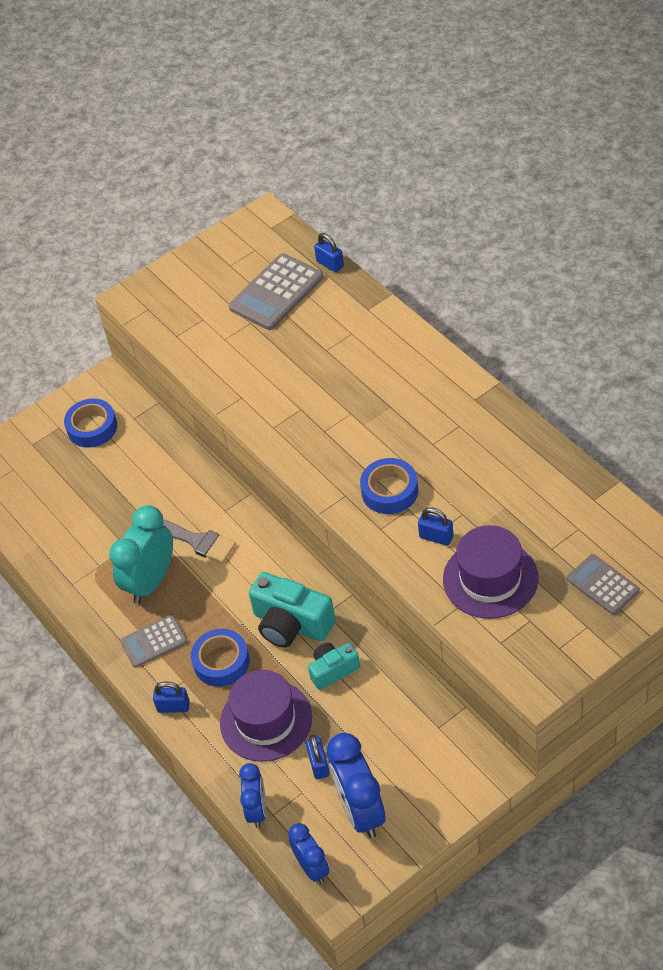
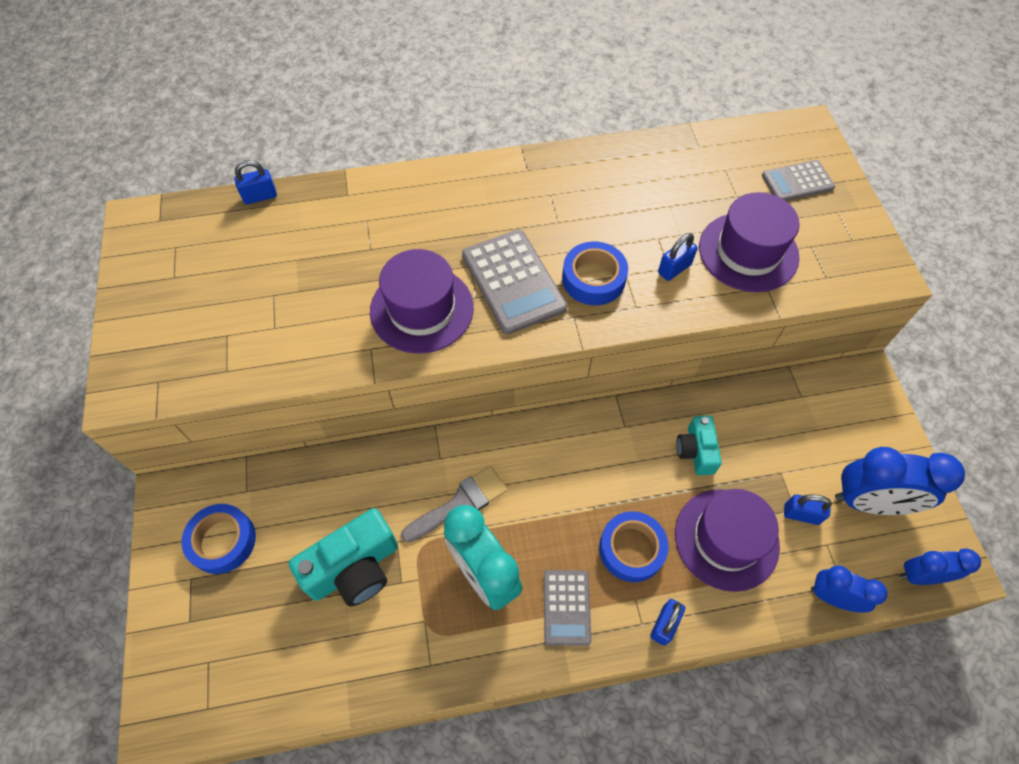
camera: 70 degrees left, 10 degrees up
grey calculator [229,253,323,330] -> grey calculator moved to [462,229,567,335]
turquoise camera [249,572,335,648] -> turquoise camera moved to [289,508,398,607]
none -> purple hat [370,249,474,354]

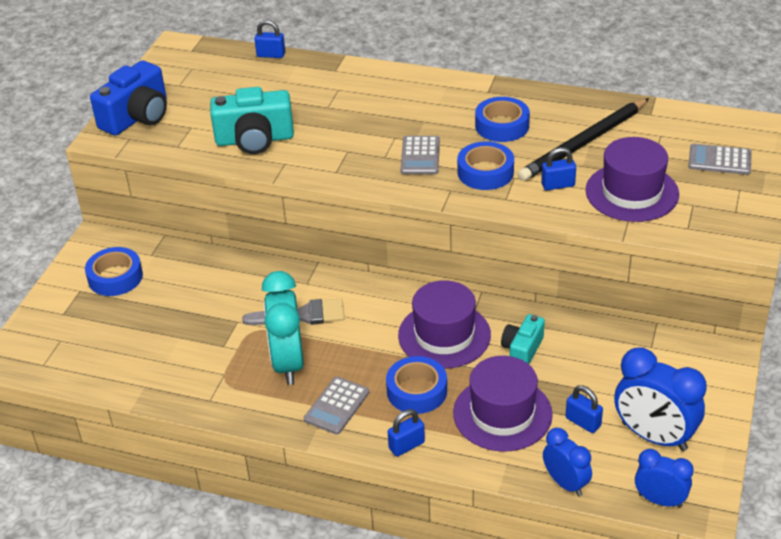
camera: 30 degrees right, 20 degrees down
turquoise camera [289,508,398,607] -> turquoise camera moved to [210,87,294,154]
purple hat [370,249,474,354] -> purple hat moved to [398,280,491,368]
grey calculator [462,229,567,335] -> grey calculator [401,136,440,174], size x0.62
none -> blue camera [90,61,167,136]
none -> blue tape [475,97,530,142]
none -> black pencil [518,98,649,181]

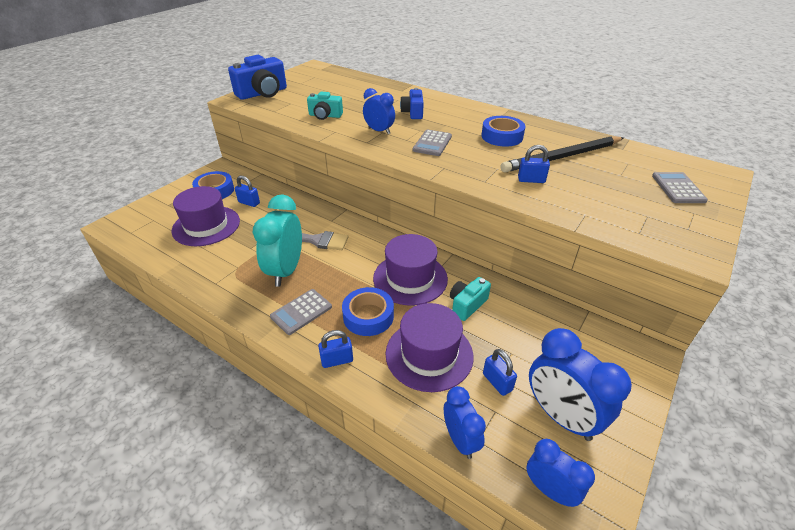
camera: 15 degrees right, 0 degrees up
turquoise camera [210,87,294,154] -> turquoise camera [307,92,343,120], size x0.60
blue padlock [254,20,285,58] -> blue padlock moved to [235,176,260,207]
blue tape [457,141,514,190] -> none
purple hat [585,137,679,222] -> purple hat moved to [171,186,240,246]
grey calculator [688,144,752,175] -> grey calculator turned 60 degrees clockwise [652,172,708,203]
none -> blue clock [363,88,395,134]
none -> blue camera [400,88,424,119]

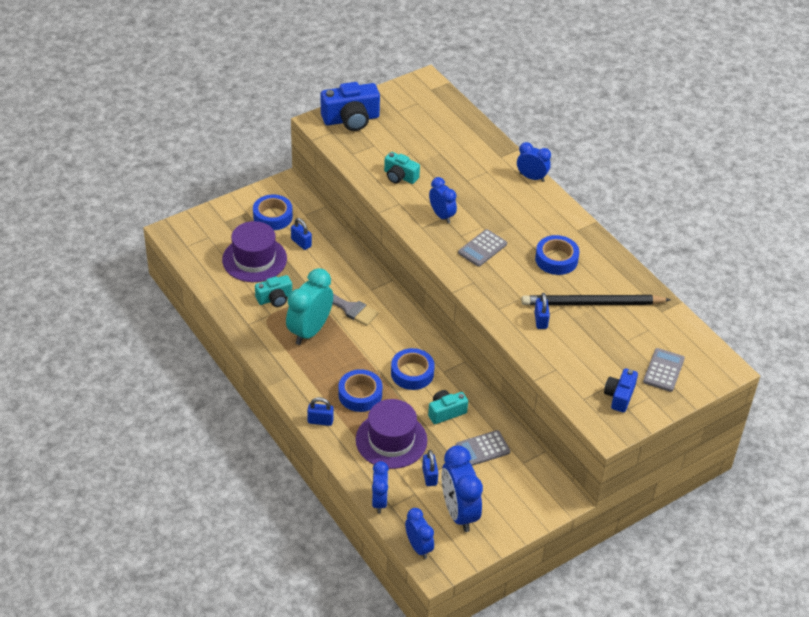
camera: 20 degrees right, 5 degrees up
grey calculator [270,289,332,335] -> grey calculator moved to [456,430,510,466]
purple hat [373,234,448,306] -> blue tape [391,348,435,390]
blue camera [400,88,424,119] -> blue camera moved to [604,368,638,413]
blue padlock [518,145,550,183] -> blue padlock turned 60 degrees clockwise [534,293,550,329]
none -> turquoise camera [255,275,292,307]
none -> blue clock [517,142,551,182]

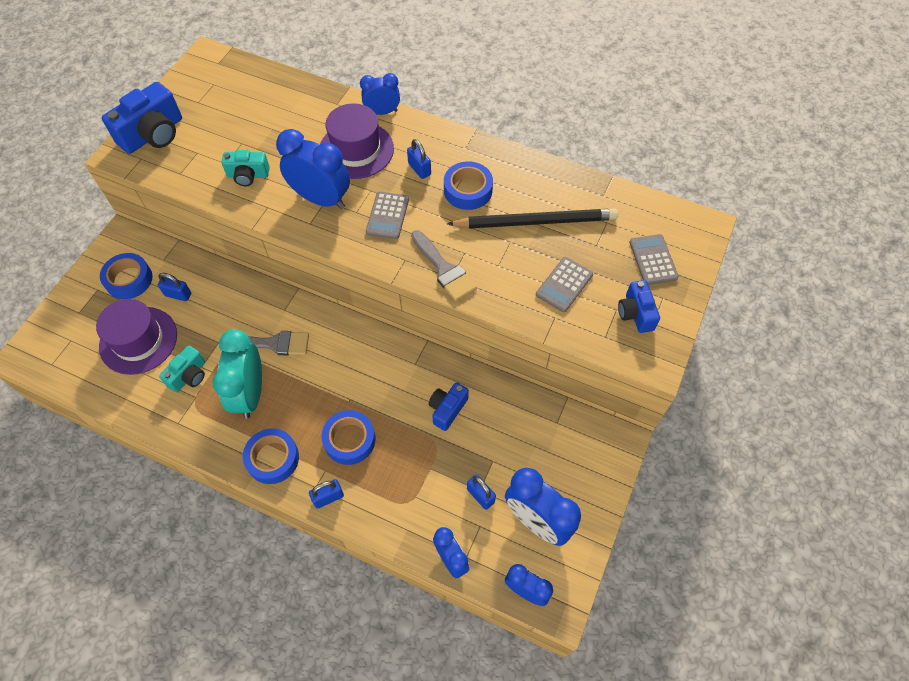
camera: 30 degrees left, 15 degrees up
purple hat [356,399,427,469] -> purple hat moved to [320,103,394,179]
blue tape [391,348,435,390] -> blue tape moved to [243,428,299,484]
turquoise camera [428,390,468,424] -> blue camera [429,382,469,431]
blue clock [429,177,457,223] -> blue clock [276,129,350,209], size x1.67
grey calculator [456,430,510,466] -> grey calculator moved to [536,257,593,312]
black pencil [521,295,671,305] -> black pencil turned 150 degrees counterclockwise [447,208,618,229]
blue padlock [534,293,550,329] -> blue padlock moved to [407,139,431,179]
none -> grey brush [411,230,477,301]

